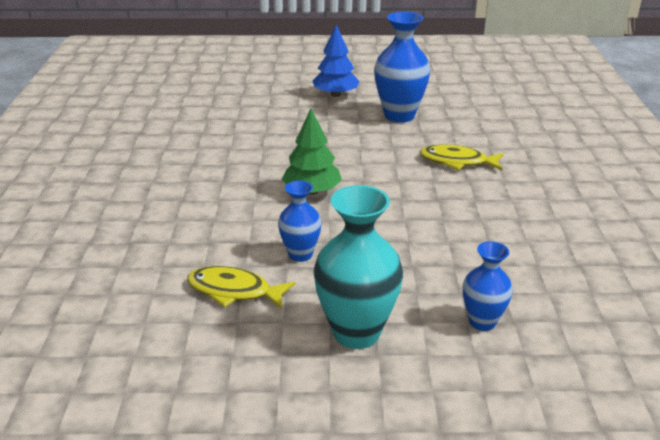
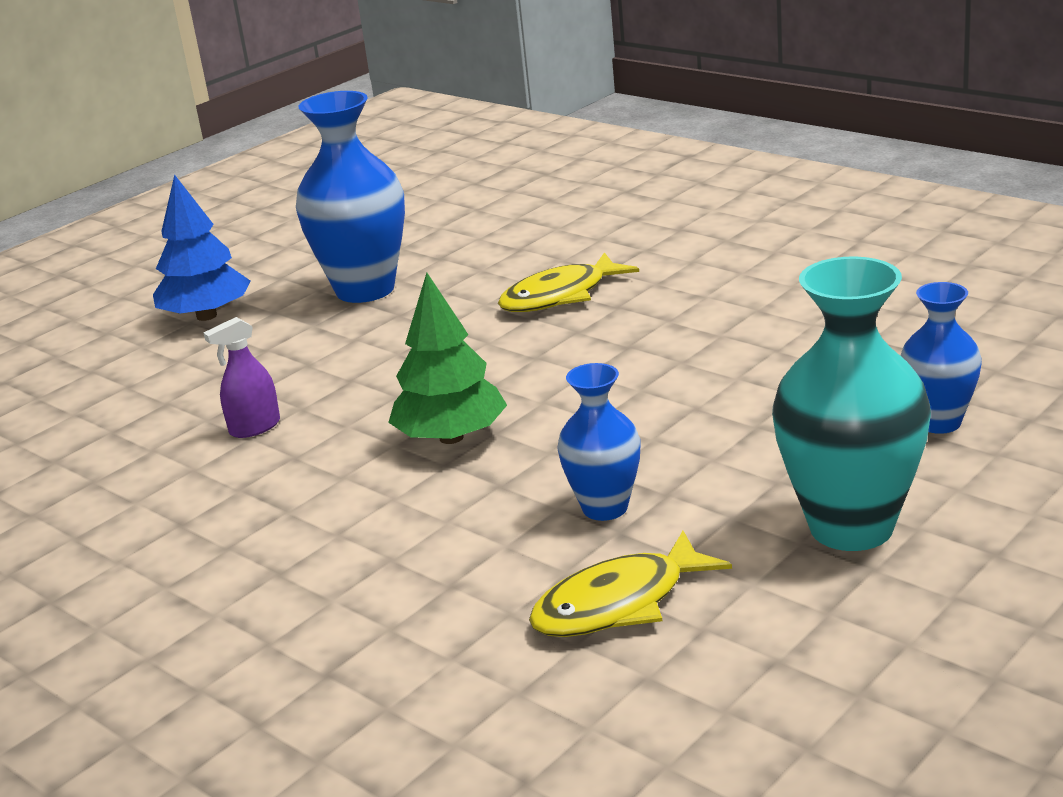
camera: 45 degrees left, 5 degrees down
none -> purple spray bottle [203,317,280,438]

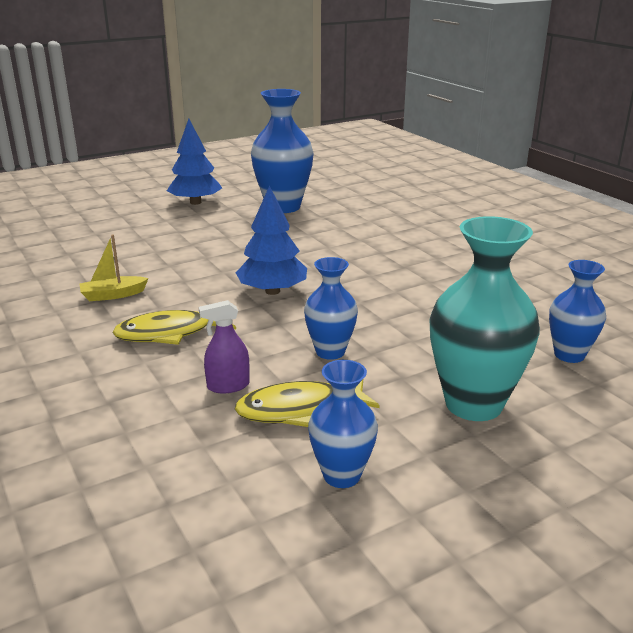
camera: 15 degrees right, 0 degrees up
purple spray bottle [203,317,280,438] -> purple spray bottle moved to [199,300,250,393]
green tree [388,273,507,444] -> blue tree [236,186,307,295]
yellow fish [498,252,639,312] -> yellow fish moved to [112,310,236,345]
none -> yellow boat [80,234,148,301]
none -> blue vase [308,360,378,488]

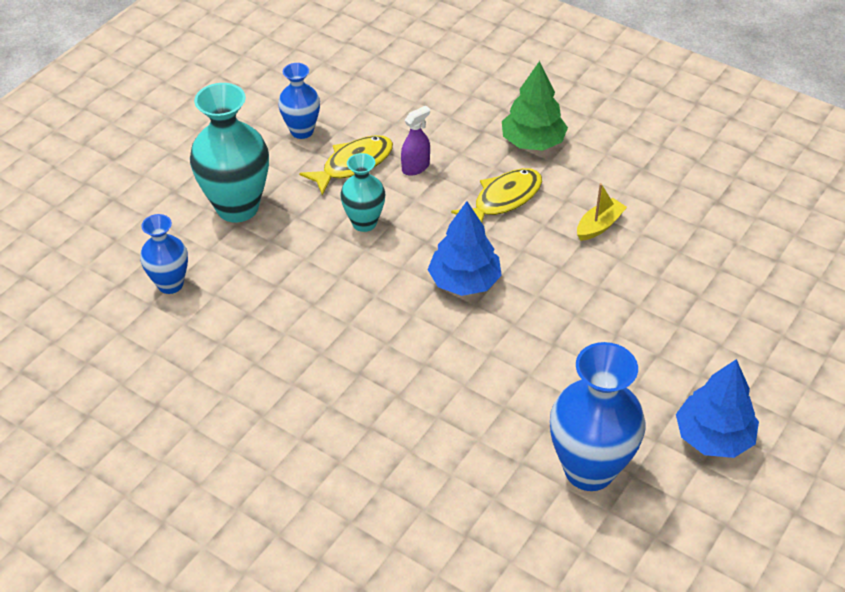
camera: 155 degrees right, 20 degrees up
blue vase [304,257,358,360] -> turquoise vase [340,153,385,232]
none -> green tree [502,61,568,151]

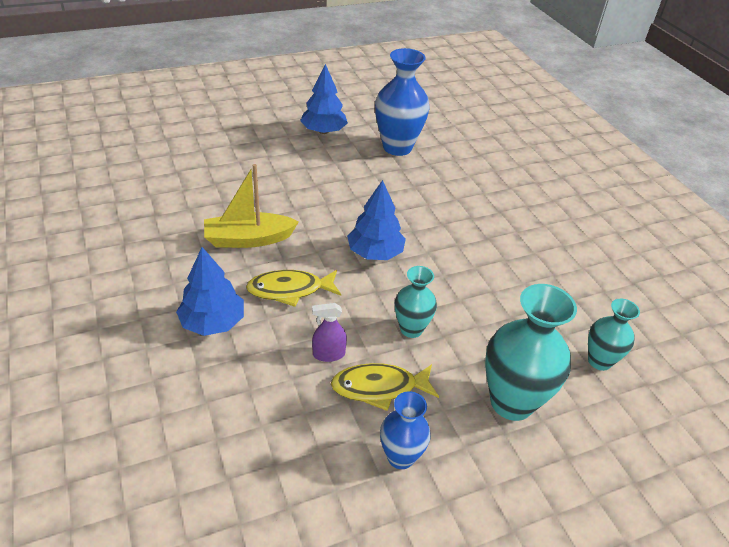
camera: 150 degrees left, 5 degrees down
blue vase [140,214,188,294] -> turquoise vase [588,299,640,371]
green tree [502,61,568,151] -> blue tree [176,247,244,336]
yellow boat [577,183,627,241] -> yellow boat [204,164,298,248], size x1.73

